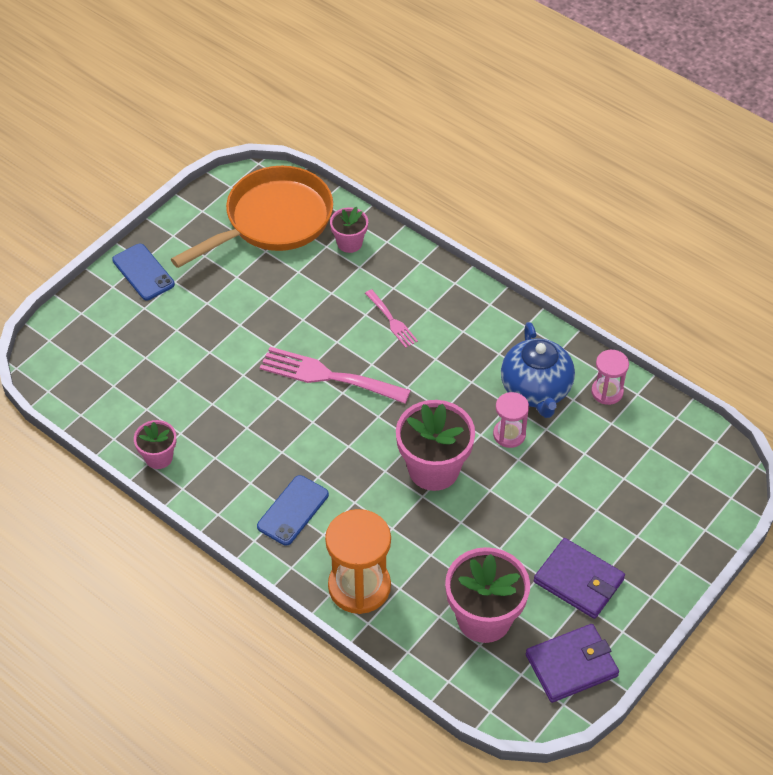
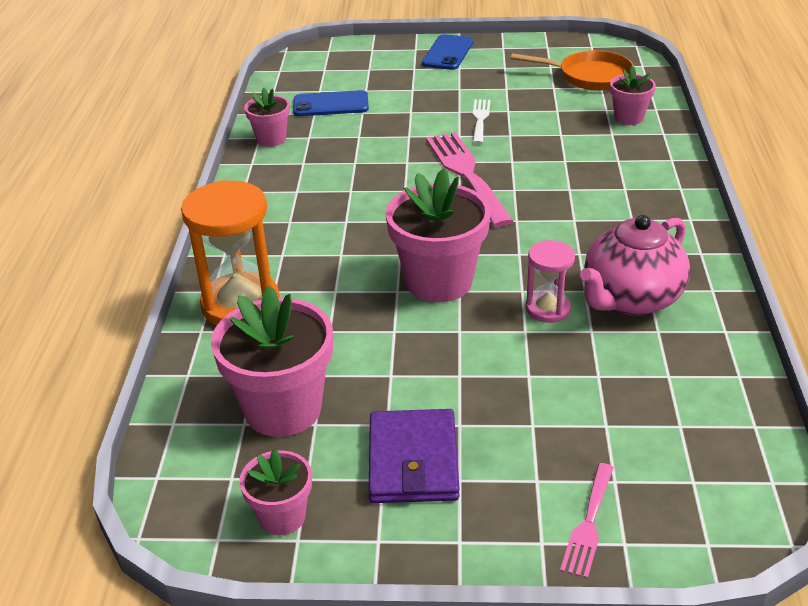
camera: 55 degrees right, 15 degrees down
orange pan [171,166,333,268] -> orange pan [511,50,634,91], size x0.62
blue phone [257,475,329,546] -> blue phone moved to [293,90,369,116]
pink fork [365,289,418,348] -> pink fork moved to [560,463,614,579]
blue teapot [501,322,575,418] -> pink teapot [580,215,690,316]
purple wallet [526,624,619,703] -> pink flower pot [239,449,312,535]
pink hourglass [591,350,629,405] -> none
none -> white fork [473,99,490,144]

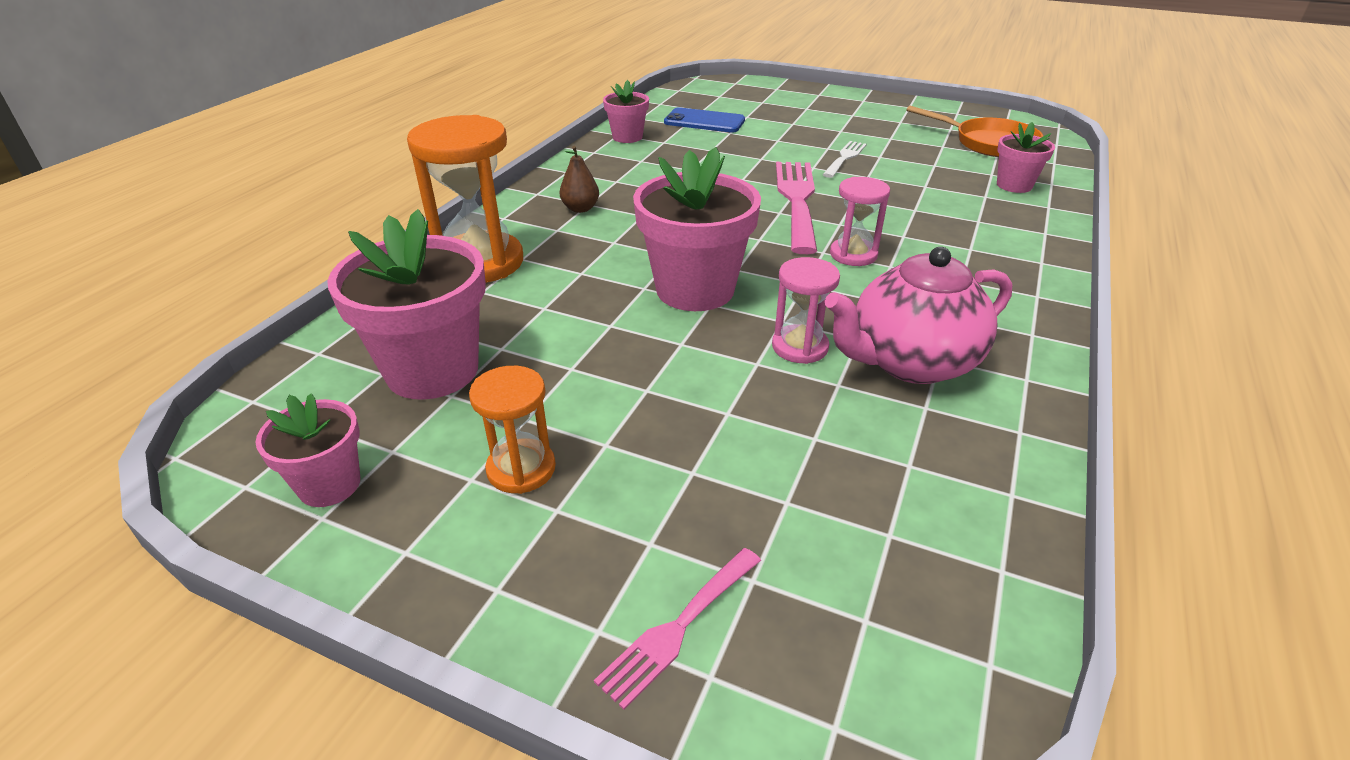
camera: 20 degrees right, 0 degrees up
purple wallet [368,409,460,503] -> orange hourglass [469,366,556,494]
blue phone [422,34,473,70] -> none
none -> brown pear [560,146,599,213]
none -> pink hourglass [830,177,890,266]

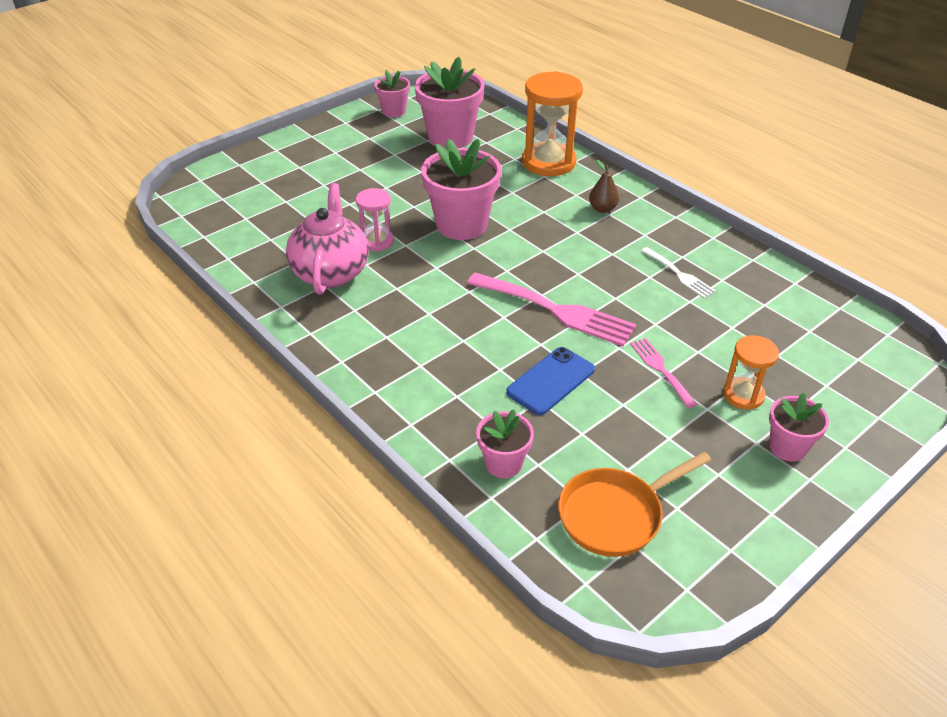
camera: 115 degrees right, 5 degrees up
orange hourglass [469,366,556,494] -> orange hourglass moved to [723,335,779,410]
pink fork [594,548,761,710] -> pink fork moved to [630,338,697,408]
pink flower pot [603,80,649,143] -> pink flower pot moved to [769,393,829,461]
blue phone [664,107,745,133] -> blue phone moved to [506,347,595,415]
white fork [822,141,867,178] -> white fork moved to [641,247,716,299]
pink hourglass [830,177,890,266] -> none

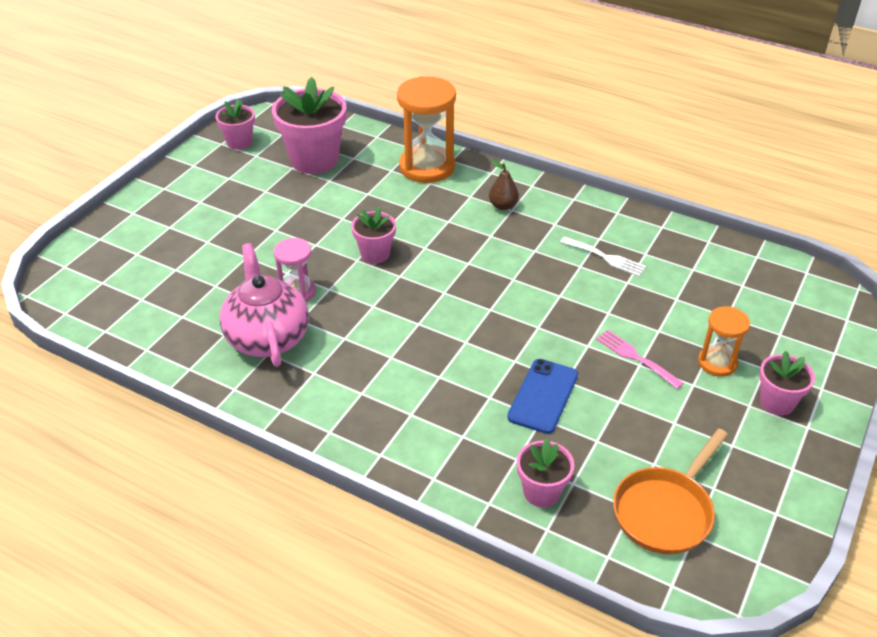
camera: 20 degrees left, 0 degrees up
pink flower pot [421,139,502,240] -> pink flower pot [351,207,396,263], size x0.55
pink fork [467,273,636,346] -> none

